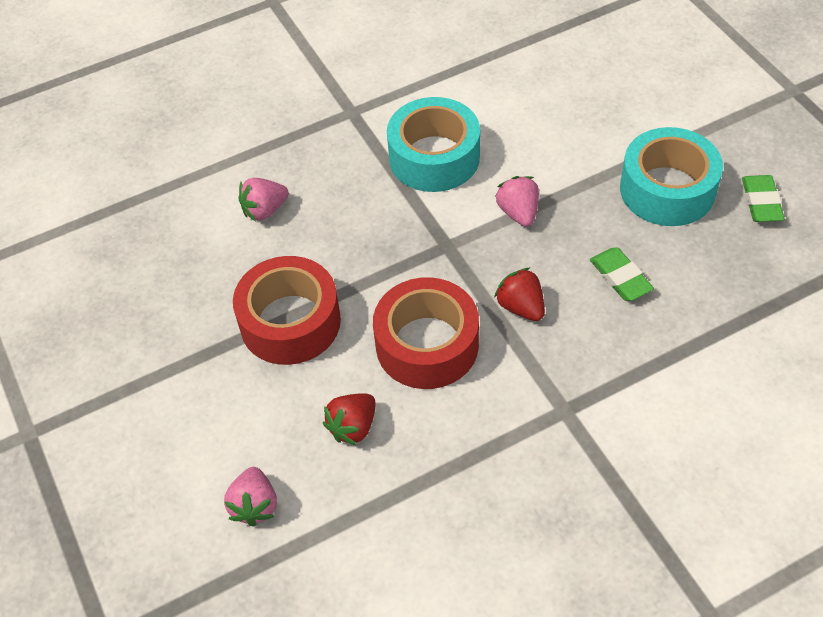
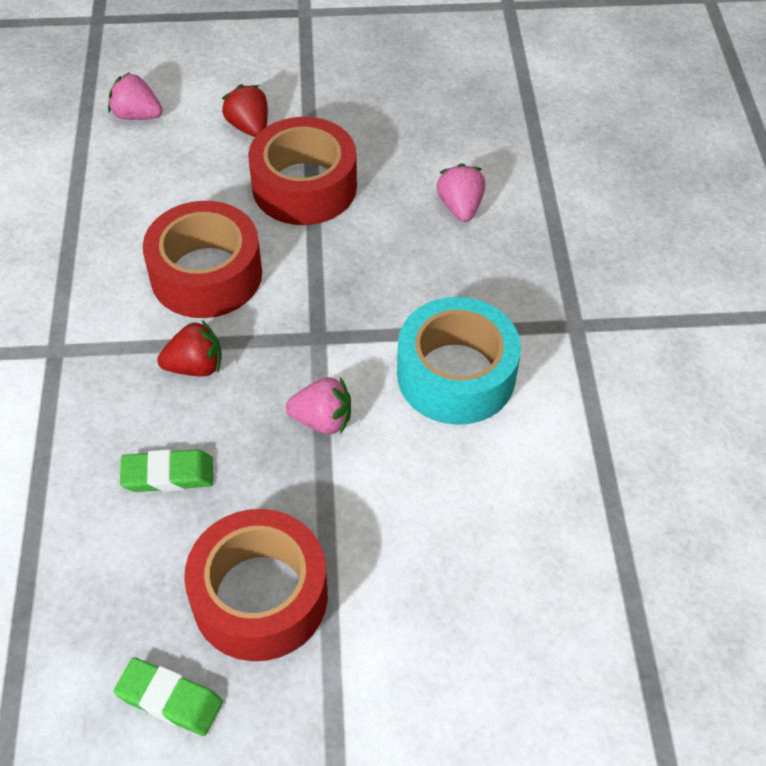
camera: 110 degrees right, 0 degrees up
red strawberry [323,393,376,446] -> red strawberry moved to [222,84,268,137]
turquoise tape [620,127,723,226] -> red tape [184,509,328,661]

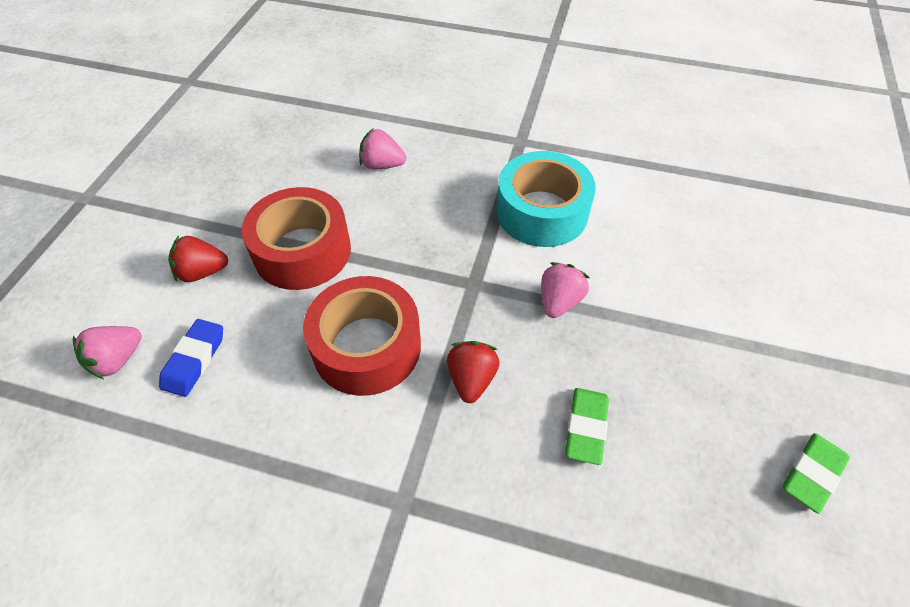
camera: 70 degrees left, 0 degrees up
red tape [184,509,328,661] -> none
none -> blue eraser [159,319,223,397]

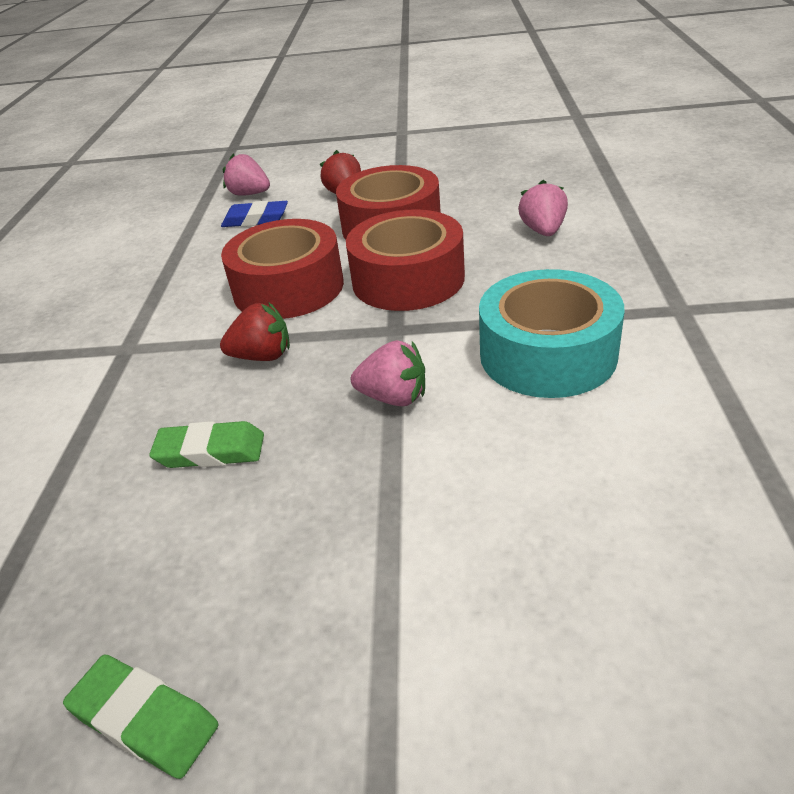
camera: 80 degrees right, 15 degrees down
none -> red tape [346,209,465,311]

